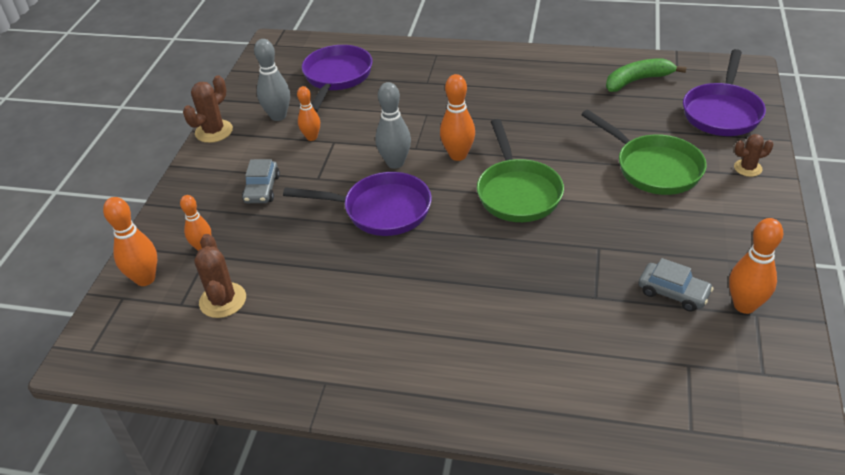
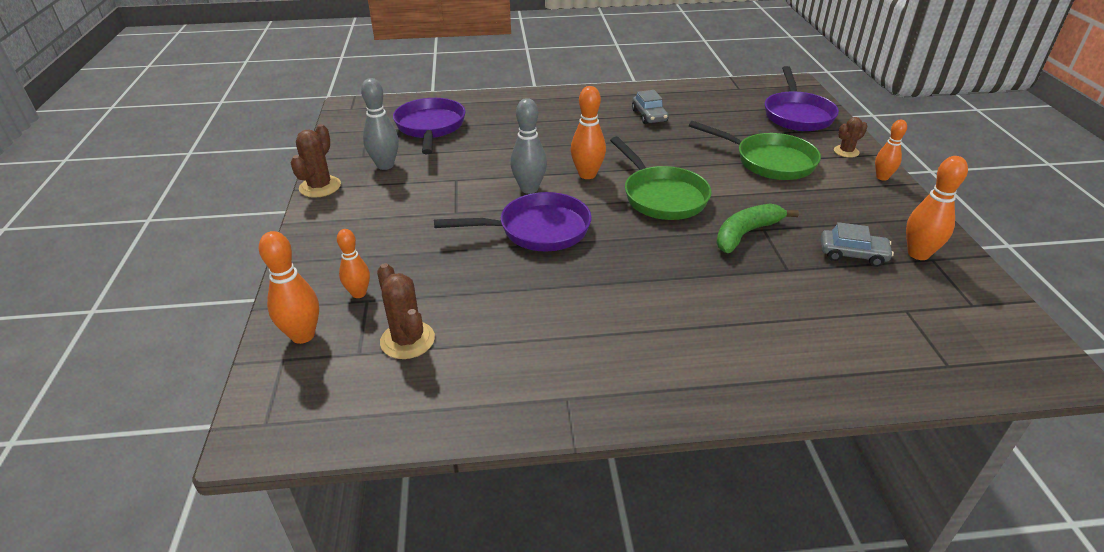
camera: 20 degrees left, 5 degrees down
grey car [242,159,280,203] -> grey car moved to [632,90,668,124]
orange bowling pin [297,86,320,141] -> orange bowling pin moved to [875,120,907,181]
green banana [606,58,687,92] -> green banana moved to [716,203,799,253]

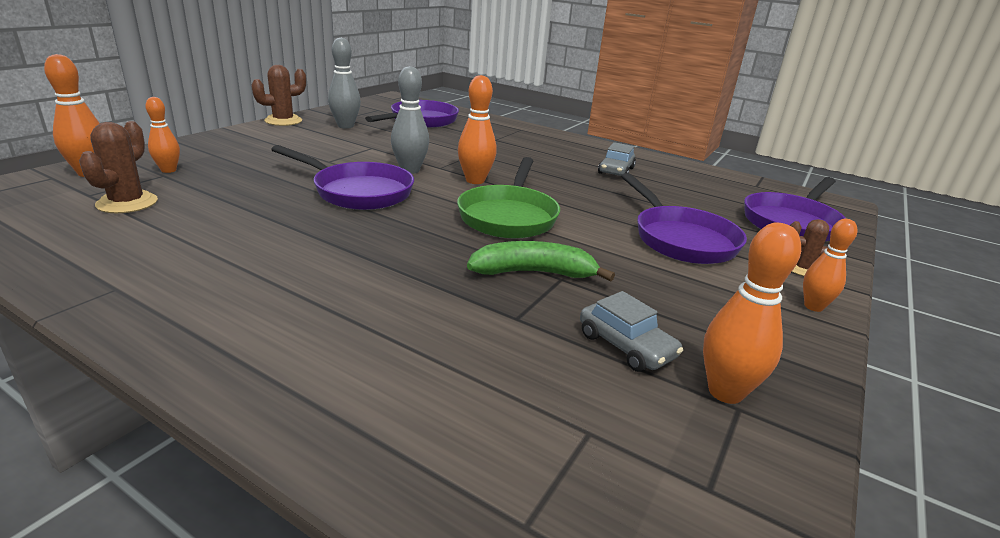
camera: 35 degrees right, 10 degrees down
green pan [689,121,821,180] -> purple pan [621,173,747,264]

